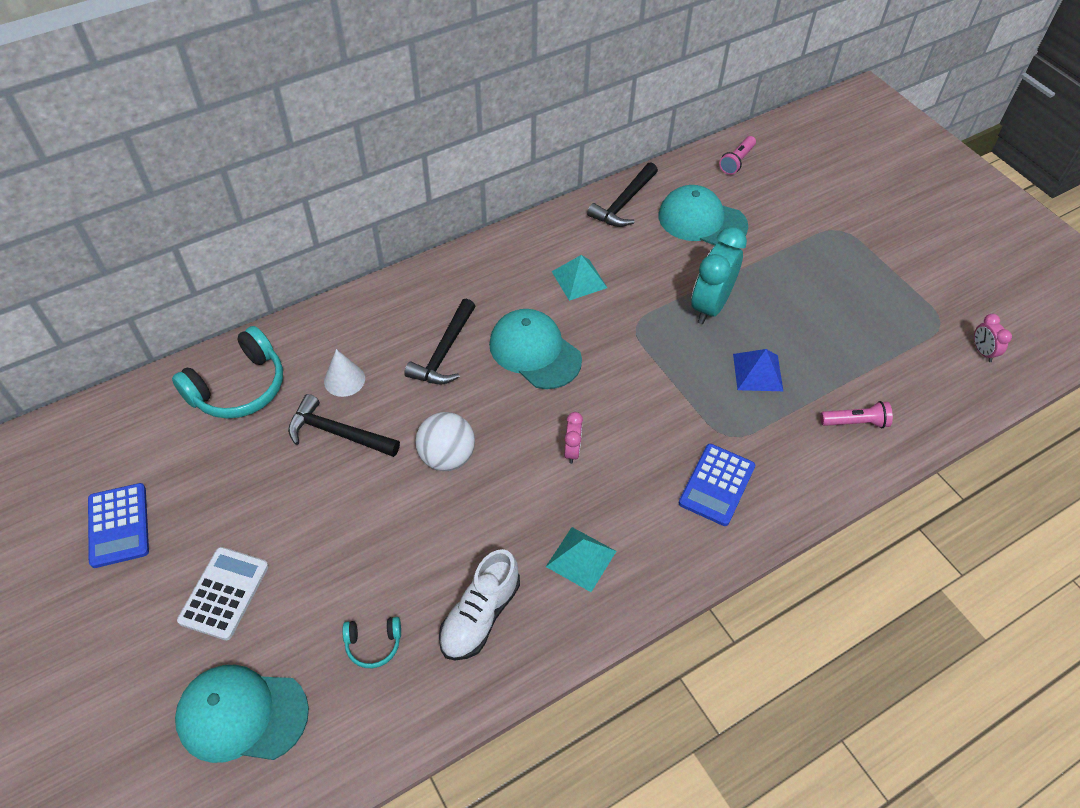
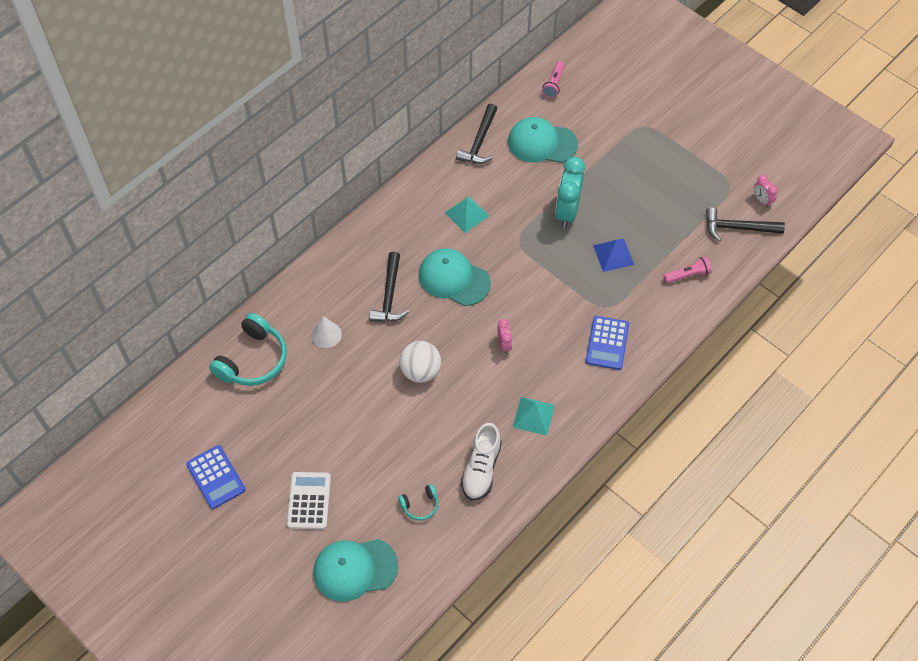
camera: 15 degrees left, 5 degrees up
black hammer [288,394,400,457] -> black hammer moved to [706,207,785,242]

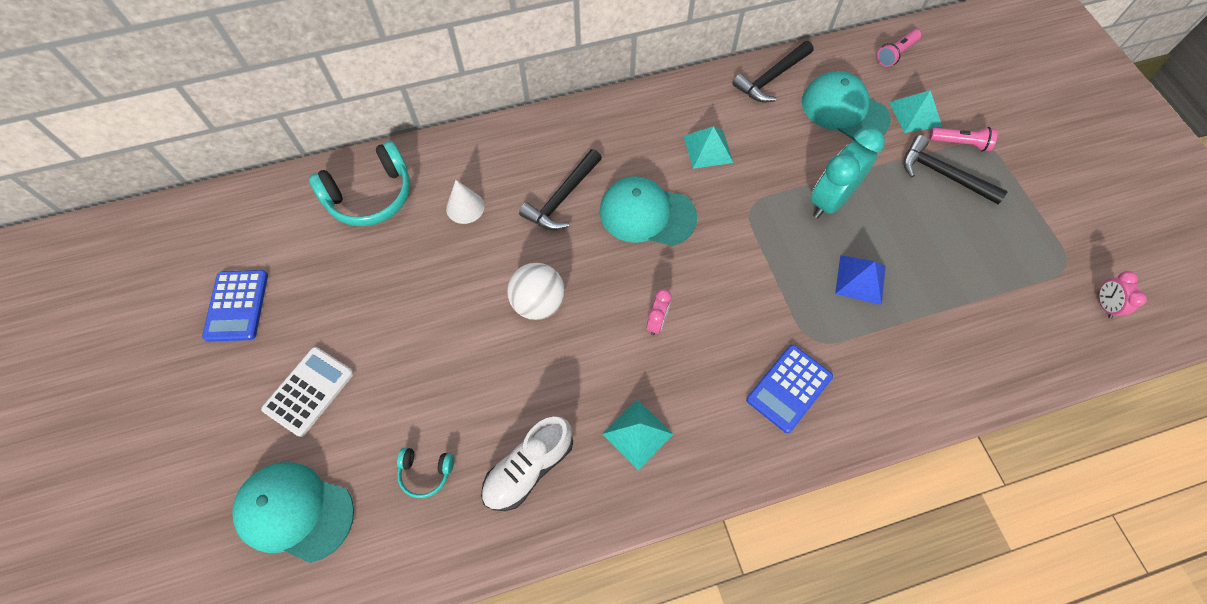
camera: 30 degrees right, 5 degrees up
turquoise cap [419,248,491,306] -> turquoise cap turned 45 degrees counterclockwise [600,176,697,246]
pink flashlight [663,256,712,283] -> pink flashlight moved to [929,127,997,152]
black hammer [706,207,785,242] -> black hammer moved to [904,135,1007,204]
none -> turquoise pyramid [889,90,942,133]

